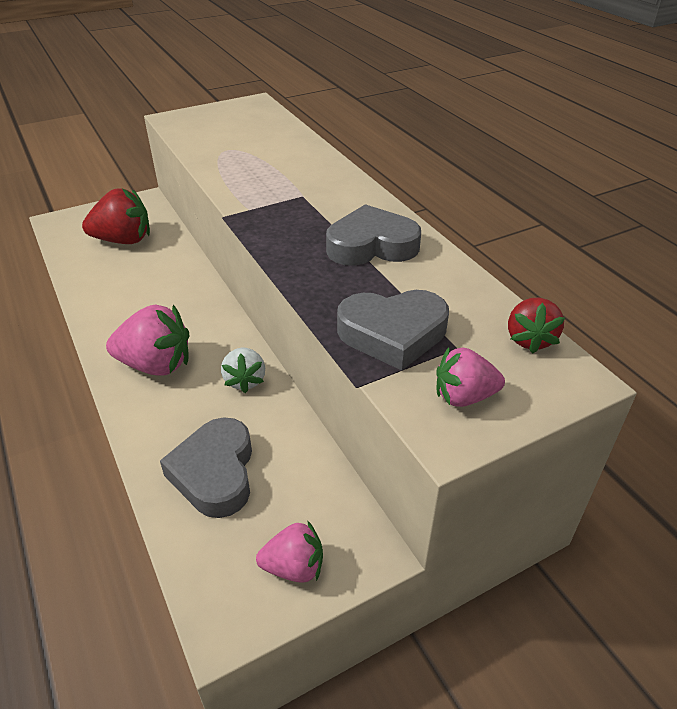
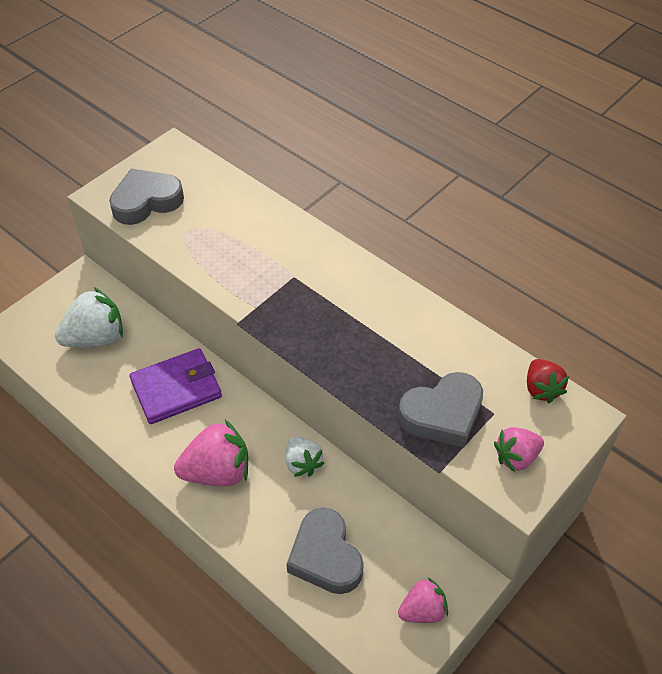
camera: 20 degrees left, 10 degrees up
red strawberry [82,188,150,244] -> white strawberry [55,287,123,347]
grey heart [326,204,421,266] -> grey heart moved to [109,168,184,225]
none -> purple wallet [129,348,222,424]

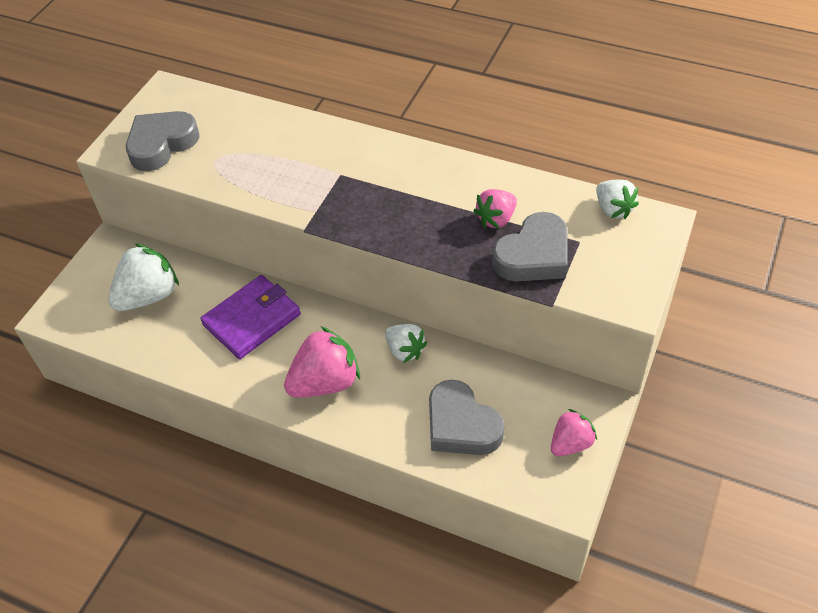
camera: 15 degrees left, 0 degrees up
pink strawberry [494,427,544,473] -> pink strawberry moved to [474,189,517,229]
red strawberry [527,359,569,403] -> white strawberry [596,180,639,219]

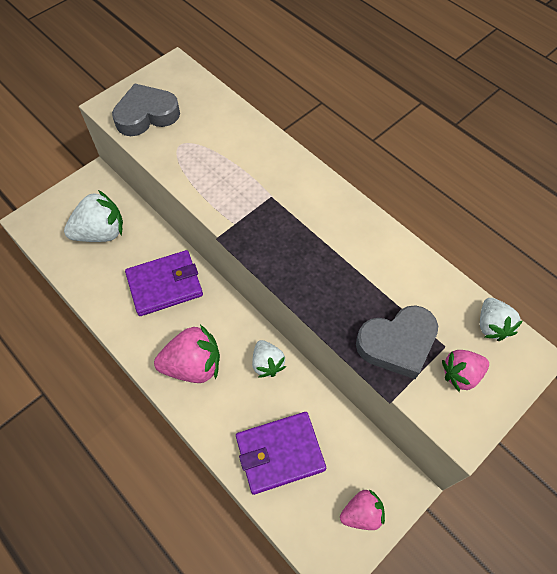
camera: 20 degrees right, 10 degrees up
grey heart [429,380,504,455] -> purple wallet [236,412,326,495]
pink strawberry [474,189,517,229] -> pink strawberry moved to [442,350,489,392]

